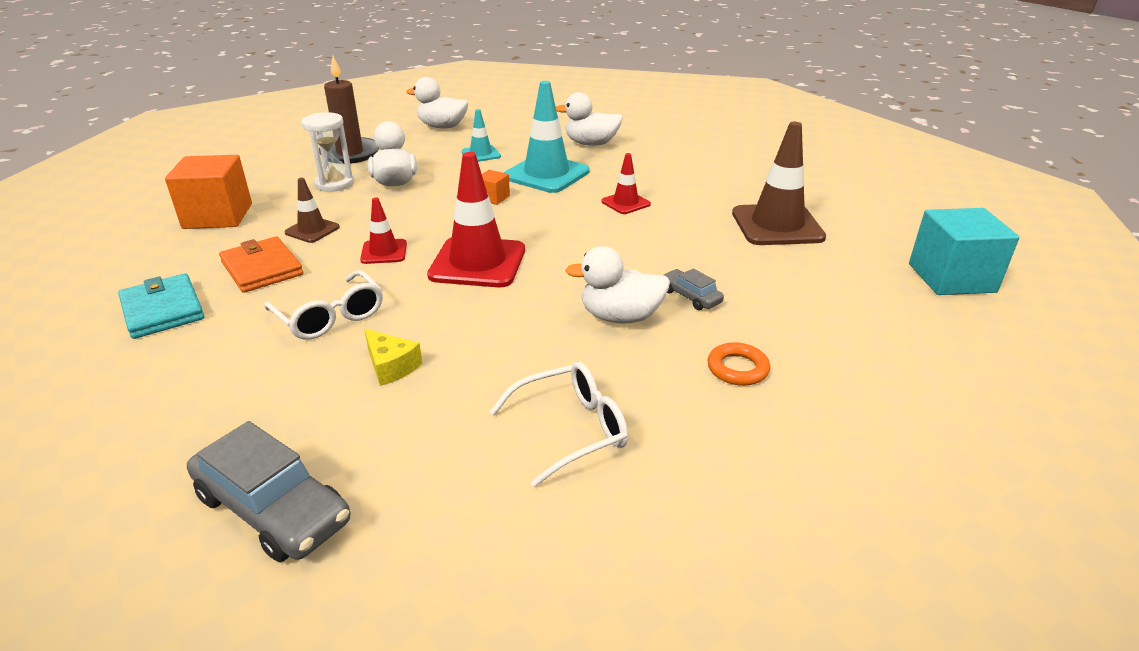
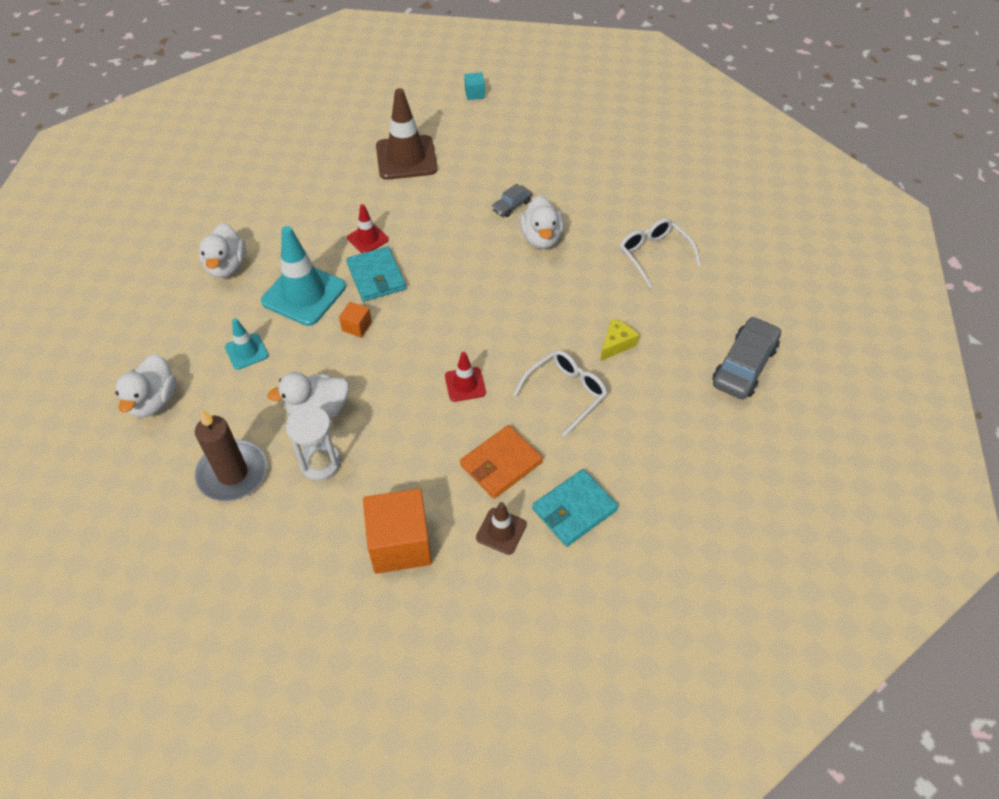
camera: 95 degrees left, 20 degrees up
brown traffic cone [284,178,340,243] -> brown traffic cone moved to [476,502,527,555]
red traffic cone [427,152,525,287] -> none
orange ring [707,342,770,386] -> none
turquoise cube [909,208,1019,295] -> turquoise cube [464,72,485,100], size x0.47
none -> turquoise wallet [346,246,406,301]

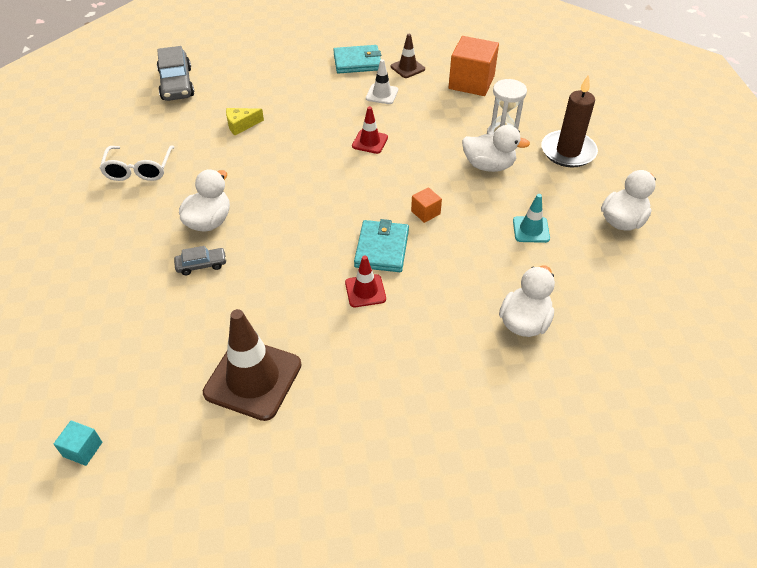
camera: 150 degrees left, 5 degrees down
turquoise traffic cone [261,226,346,326] -> none
orange wallet [460,425,543,499] -> white traffic cone [366,59,398,104]
white glasses [514,350,607,437] -> none
grey car [712,316,781,399] -> grey car turned 75 degrees counterclockwise [157,46,194,101]

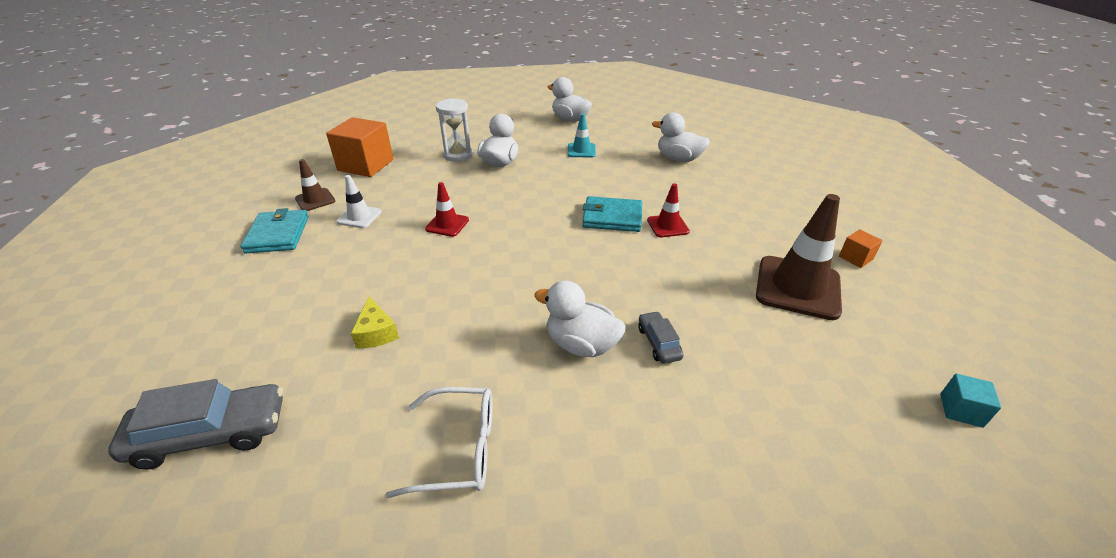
camera: 90 degrees left, 10 degrees down
orange cube [411,187,442,223] -> orange cube moved to [839,229,883,268]
brown candle [541,74,598,167] -> none

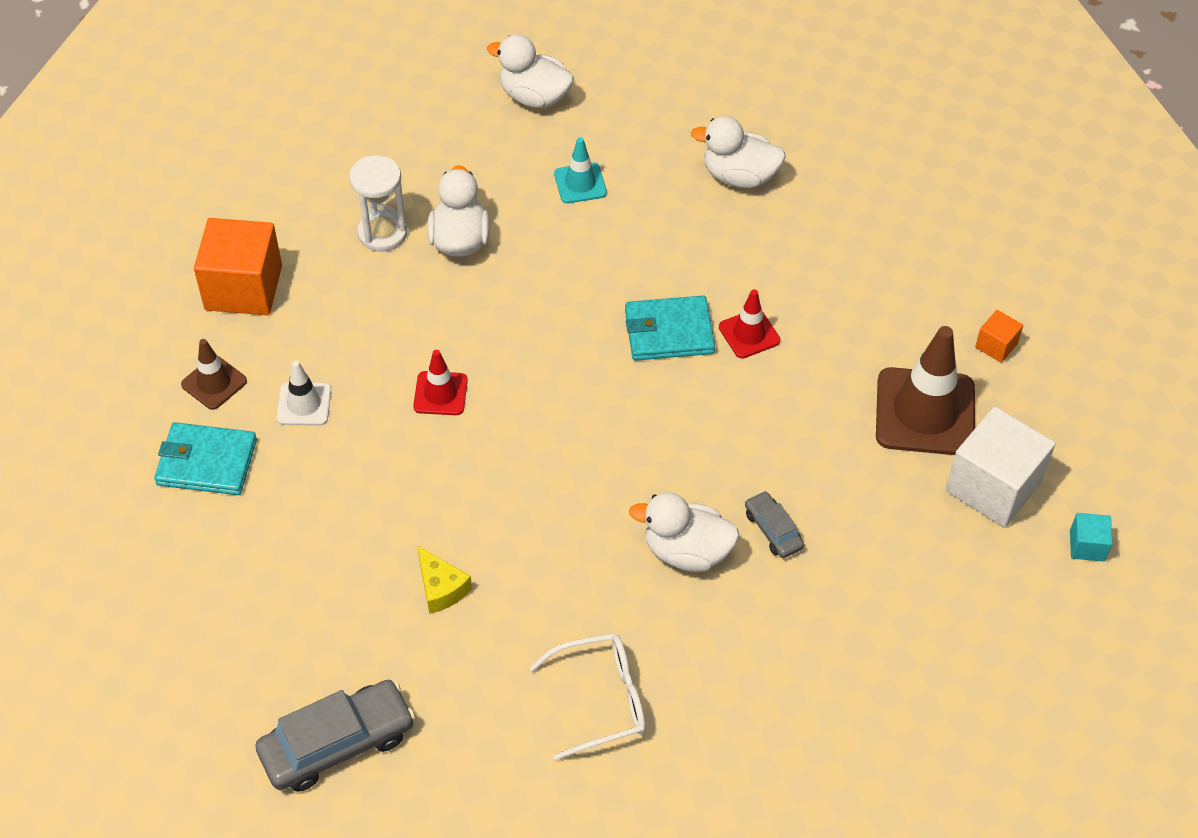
camera: 15 degrees left, 15 degrees up
turquoise wallet [241,208,309,253] -> turquoise wallet turned 60 degrees counterclockwise [154,422,257,495]
none -> white cube [945,406,1056,527]

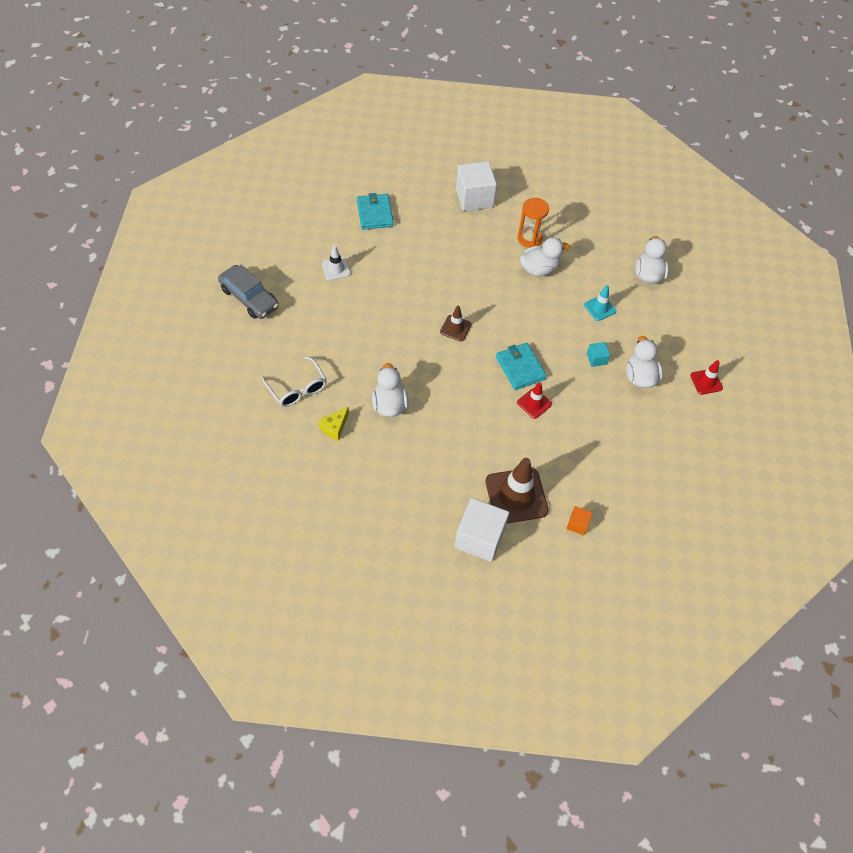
camera: 70 degrees right, 5 degrees up
brown traffic cone [181,339,247,410] -> brown traffic cone moved to [440,306,471,341]
orange cube [194,218,282,315] -> white cube [456,161,497,211]
white traffic cone [277,360,331,426] -> white traffic cone moved to [322,245,351,280]
white hourglass [349,155,407,252] -> orange hourglass [517,198,549,248]
red traffic cone [413,350,468,415] -> red traffic cone moved to [690,360,723,395]
yellow cheese [417,546,472,614] -> yellow cheese moved to [318,407,349,441]
grey car [745,491,804,558] -> none
turquoise cube [1070,513,1113,562] -> turquoise cube moved to [587,342,610,367]

